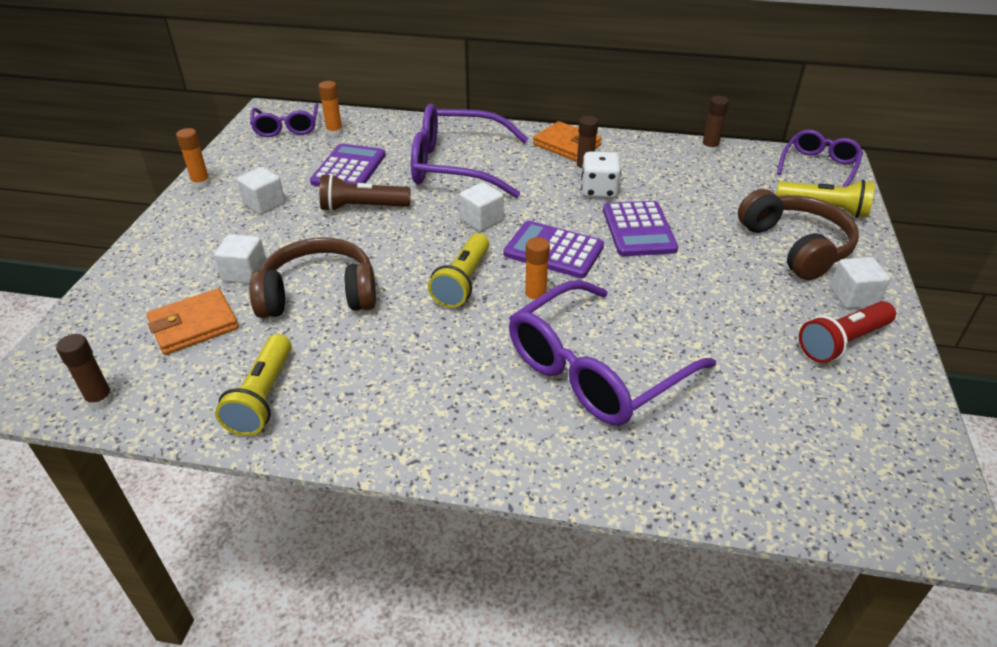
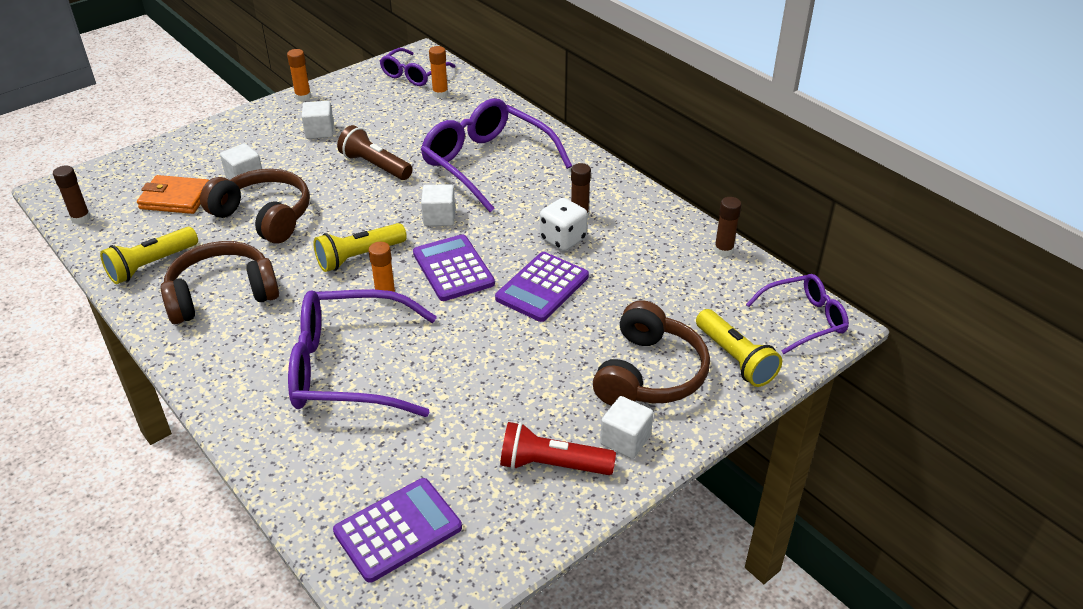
camera: 40 degrees right, 0 degrees up
purple calculator [310,143,386,186] -> purple calculator moved to [333,478,462,583]
orange wallet [533,121,602,161] -> none
none -> brown headphones [160,241,279,324]

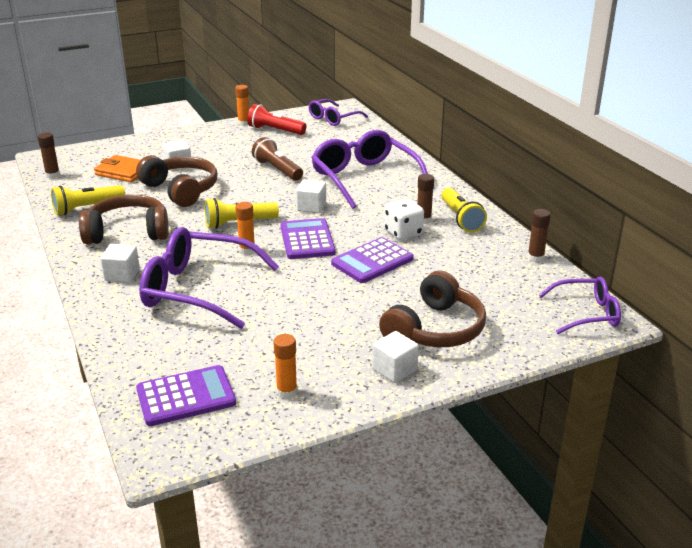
camera: 15 degrees right, 10 degrees down
white cube [302,101,334,139] -> white cube moved to [100,244,140,283]
orange glue stick [429,46,448,98] -> orange glue stick moved to [273,334,297,399]
red flashlight [500,422,616,475] -> red flashlight moved to [247,104,306,135]
yellow flashlight [696,309,782,387] -> yellow flashlight moved to [441,188,487,232]

